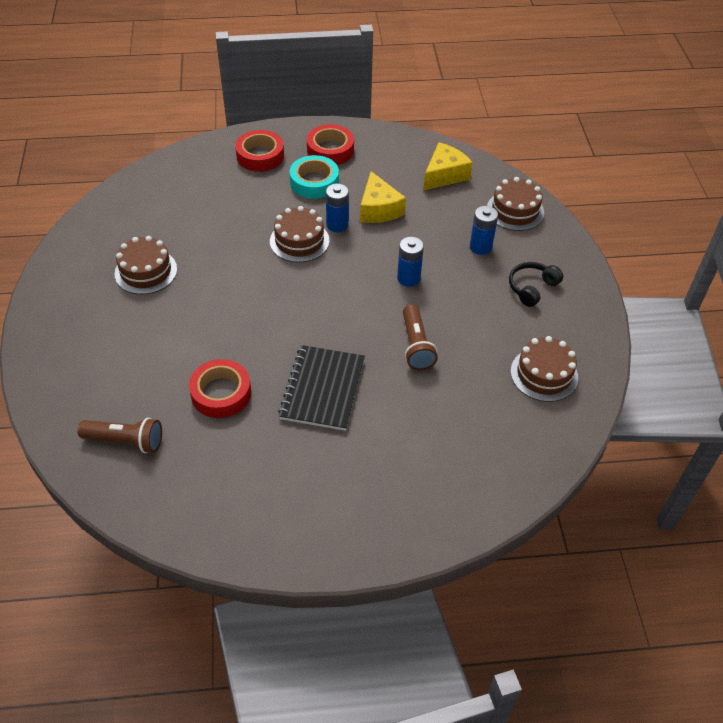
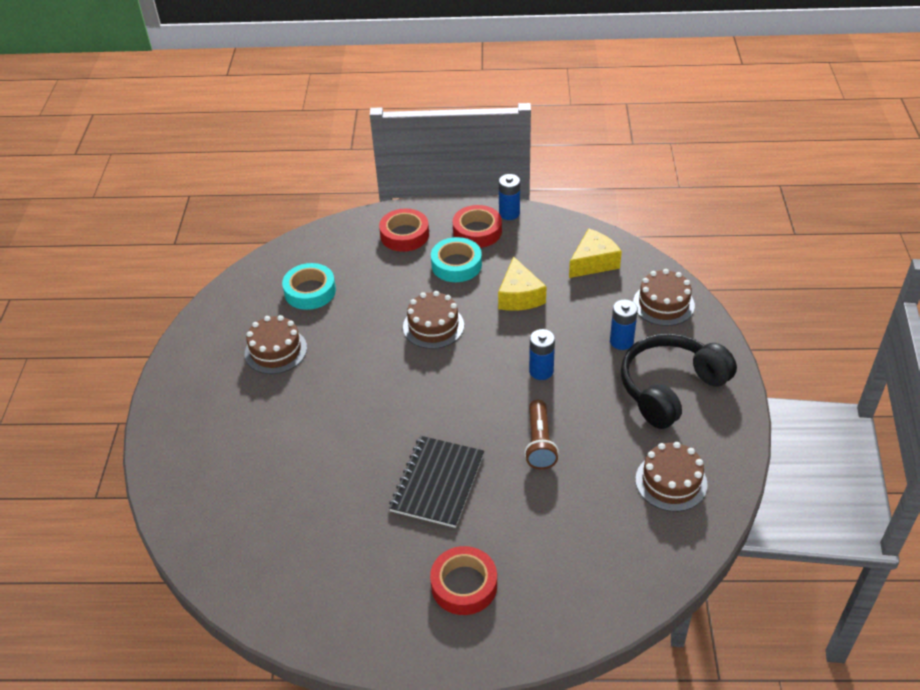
camera: 10 degrees right, 5 degrees down
brown flashlight [77,418,162,453] -> none
red tape [189,359,251,418] -> red tape moved to [430,546,497,615]
blue battery [326,183,349,232] -> blue battery moved to [499,174,520,220]
black headphones [509,262,563,307] -> black headphones [621,333,737,429], size x1.96
none -> turquoise tape [282,263,336,310]

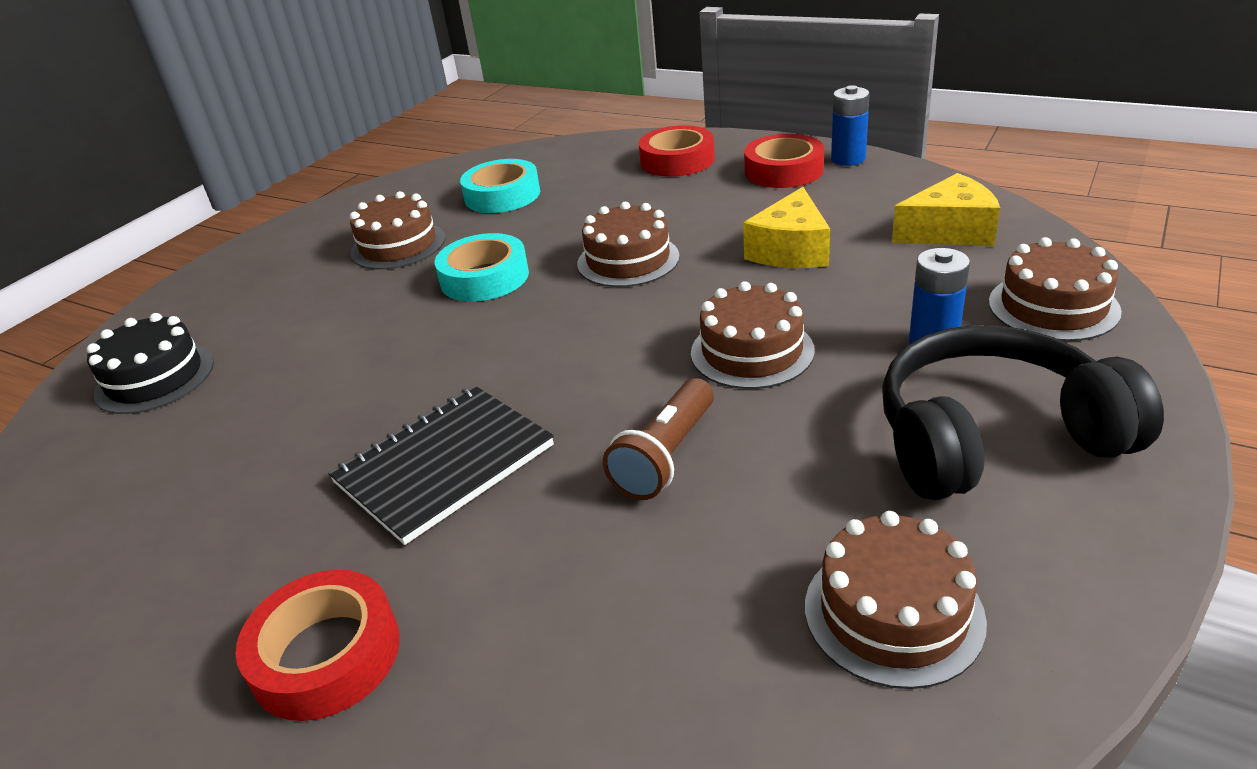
camera: 30 degrees right, 10 degrees down
turquoise tape [431,237,482,282] -> turquoise tape moved to [435,233,529,302]
blue battery [529,329,555,380] -> brown cake [691,281,815,389]
none -> black cake [87,313,214,414]

